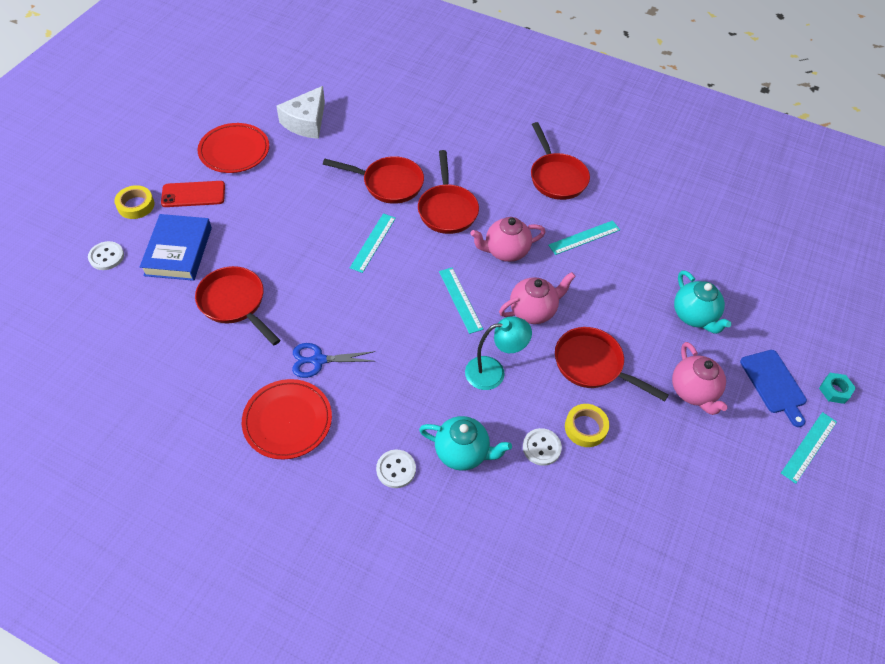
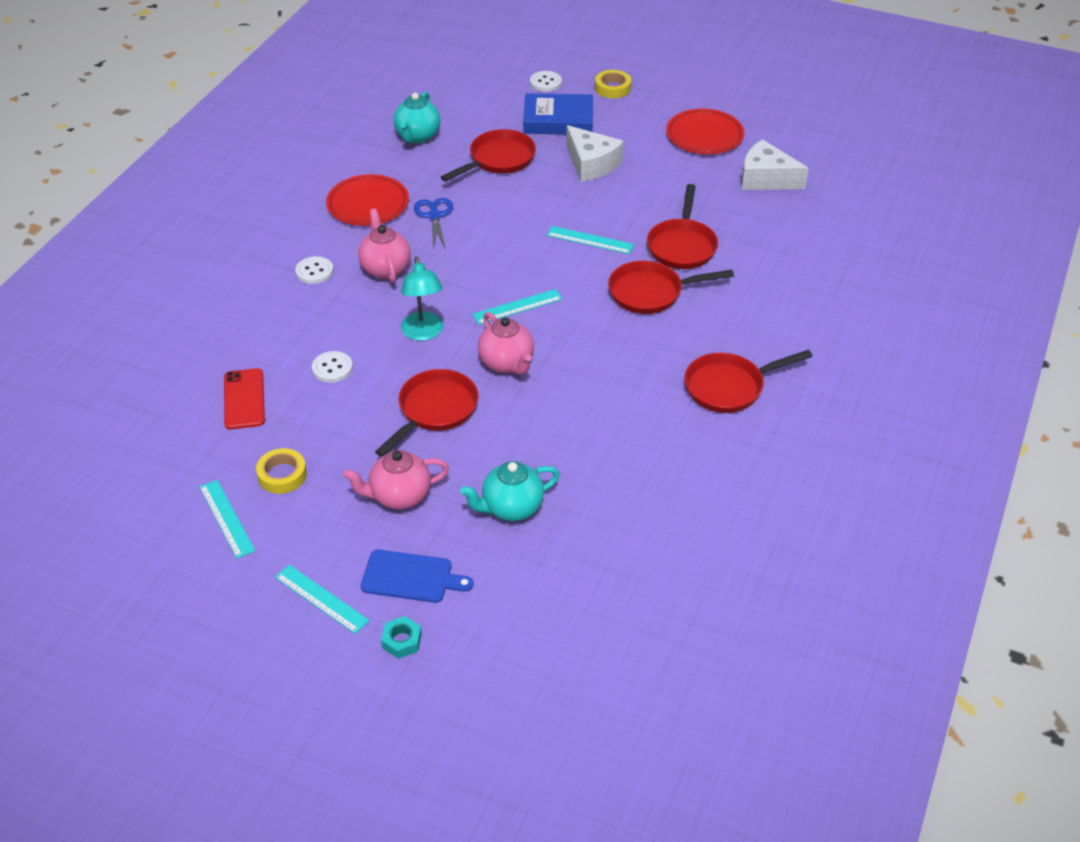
camera: 90 degrees right, 10 degrees down
red phone [161,181,225,207] -> red phone moved to [224,368,265,429]
turquoise teapot [419,416,512,471] -> turquoise teapot moved to [394,91,441,143]
pink teapot [470,217,545,262] -> pink teapot moved to [358,208,411,283]
turquoise ruler [548,220,620,255] -> turquoise ruler moved to [199,480,255,559]
yellow tape [565,404,609,447] -> yellow tape moved to [256,448,307,494]
blue cutting board [740,350,807,427] -> blue cutting board turned 150 degrees counterclockwise [361,550,473,603]
none -> white cheese [566,125,624,182]

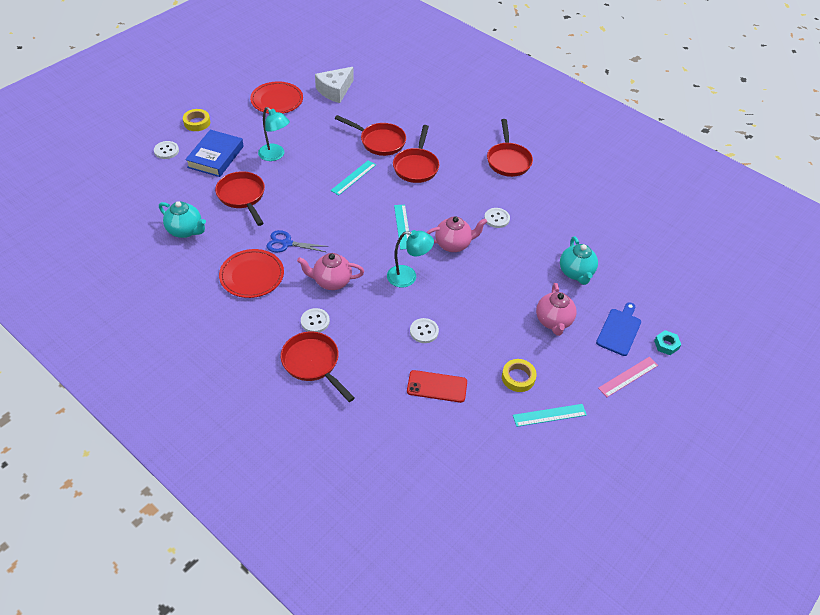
camera: 75 degrees left, 5 degrees up
turquoise ruler [275,565,369,634] -> pink ruler [598,357,658,397]
red pan [375,369,478,457] -> red pan moved to [281,331,355,402]
white cheese [566,125,624,182] -> turquoise lamp [258,107,290,161]
none -> white button [484,208,510,228]

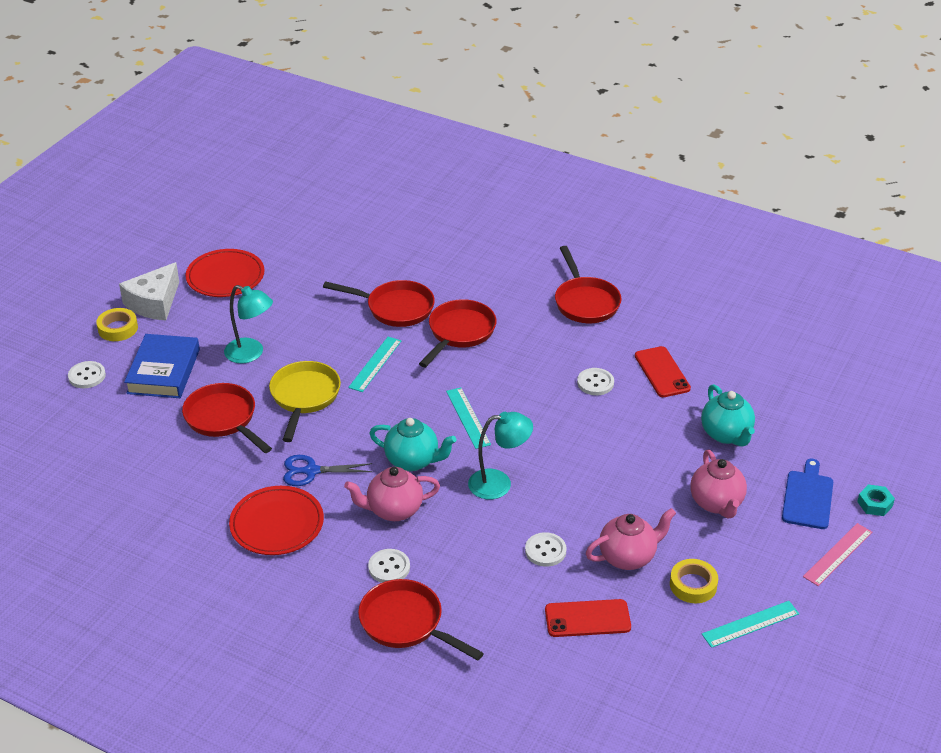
camera: 10 degrees left, 10 degrees down
turquoise teapot [159,201,206,238] -> turquoise teapot moved to [369,418,456,471]
white cheese [315,67,354,103] -> white cheese moved to [119,262,179,321]
red pan [393,125,440,183] -> red pan turned 150 degrees counterclockwise [419,299,497,367]
pink teapot [426,216,487,252] -> pink teapot moved to [586,508,676,570]
none -> yellow pan [269,361,341,442]
none -> red phone [635,346,691,397]

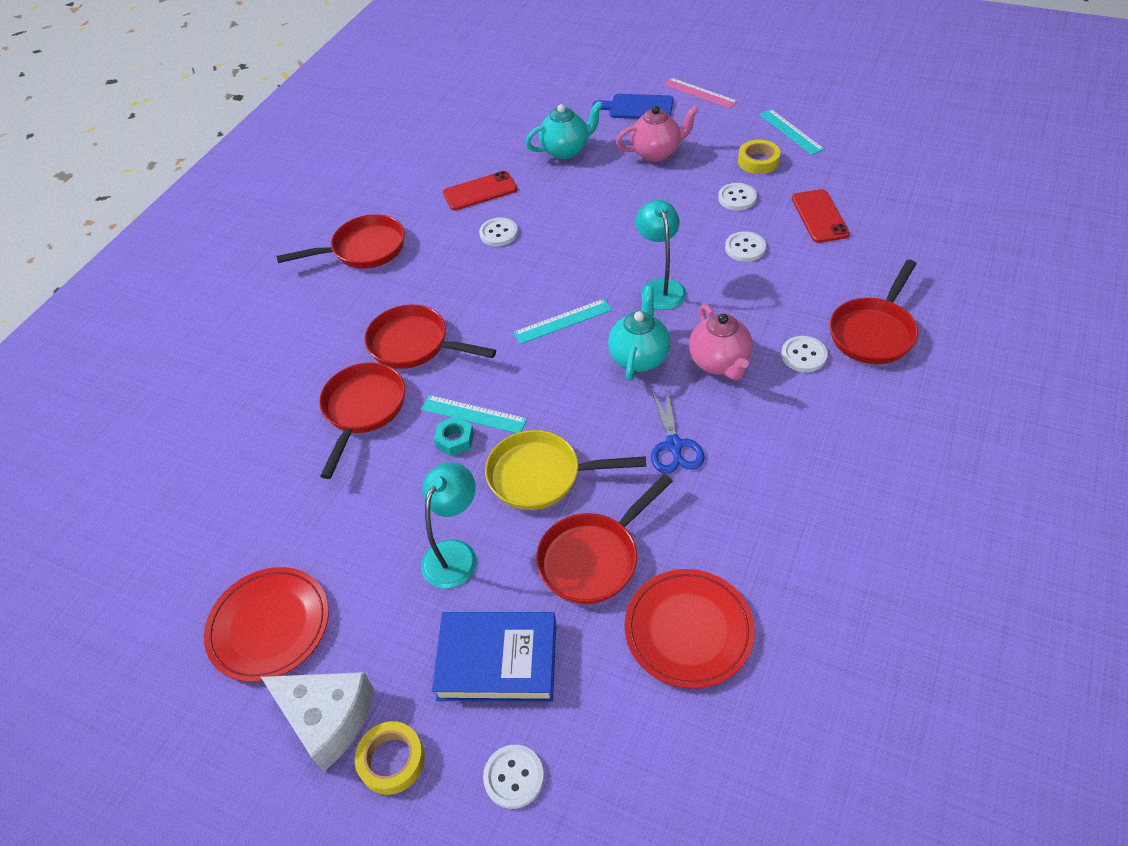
camera: 90 degrees left, 10 degrees up
red plate [229,486,324,555] -> red plate moved to [625,569,755,689]
pink teapot [586,508,676,570] -> white button [718,183,757,210]
turquoise nut [857,484,895,516] -> turquoise nut moved to [434,416,474,457]

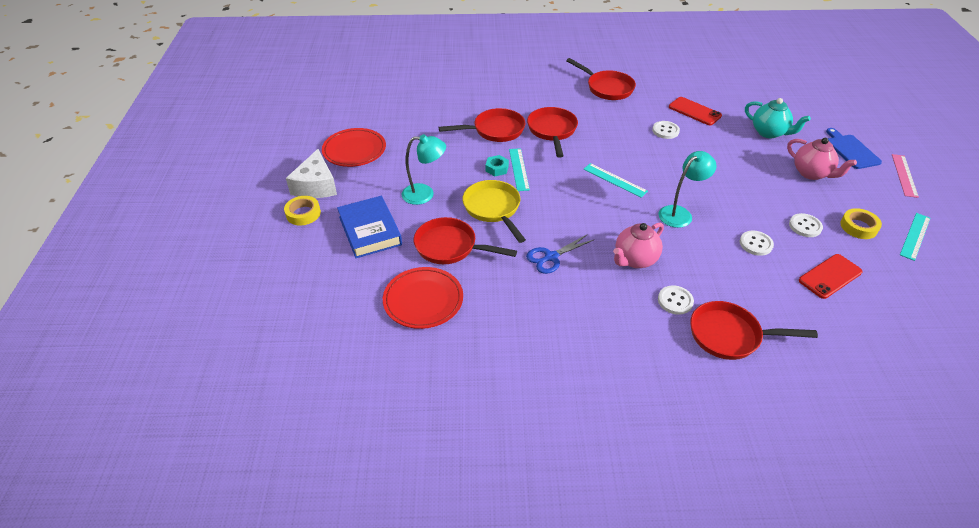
camera: 60 degrees right, 5 degrees down
white button [483,745,544,809] -> none
turquoise teapot [608,286,671,381] -> none

